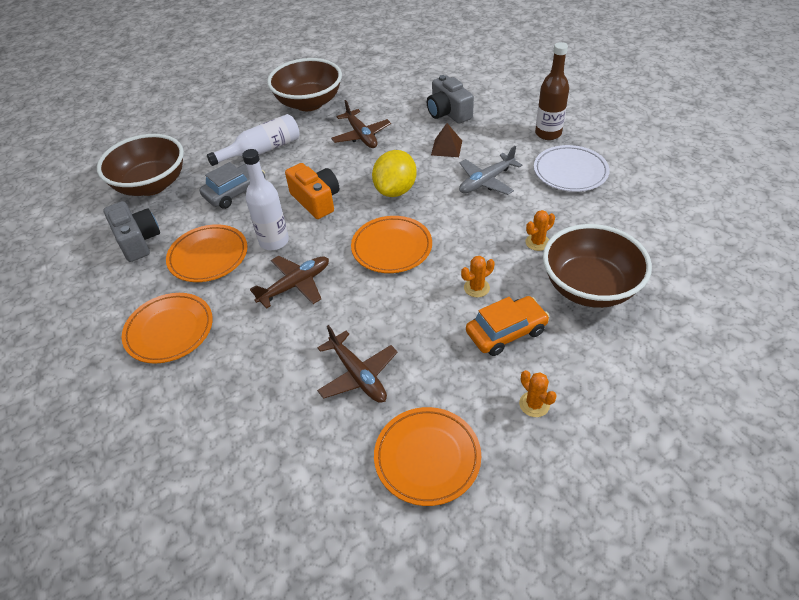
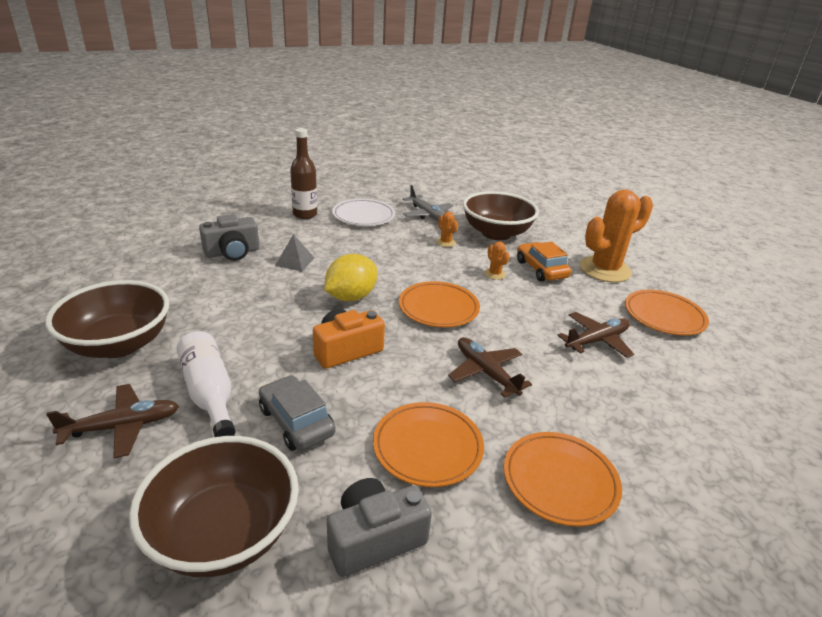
camera: 90 degrees left, 15 degrees down
white bottle [242,149,289,250] -> none
brown plane [331,100,391,148] -> brown plane moved to [46,384,179,458]
yellow lemon [372,150,417,197] -> yellow lemon turned 75 degrees counterclockwise [324,254,377,301]
brown pyramid [431,123,462,157] -> grey pyramid [275,234,314,271]
grey plane [459,146,522,195] -> grey plane moved to [403,185,454,221]
orange cactus [519,370,557,417] -> orange cactus [580,190,653,282], size x2.42

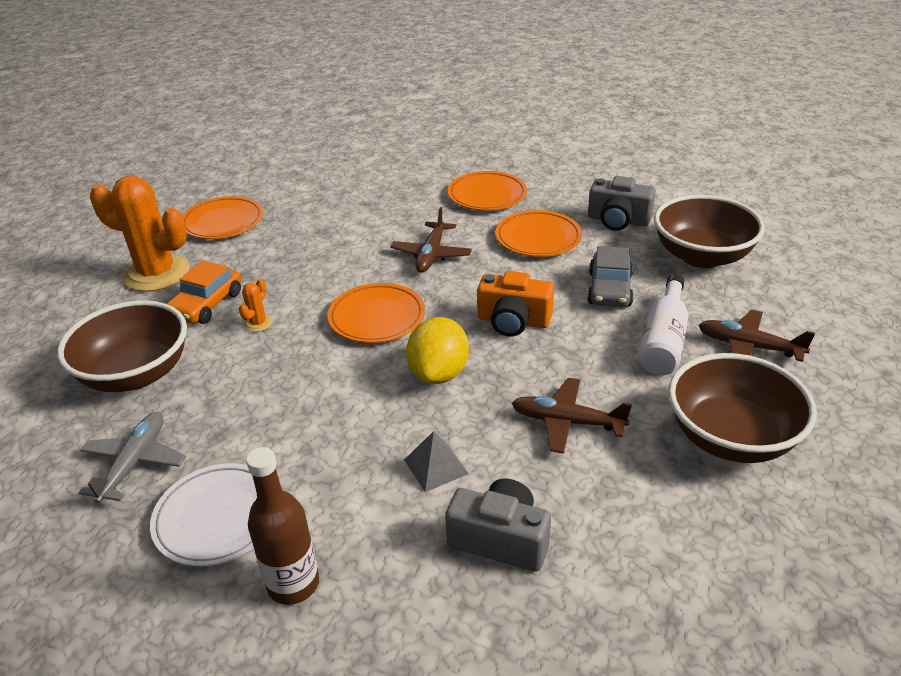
camera: 130 degrees left, 5 degrees up
yellow lemon [324,254,377,301] -> yellow lemon turned 75 degrees counterclockwise [406,317,469,384]
orange cactus [436,212,458,247] -> none
brown plane [557,312,634,358] -> brown plane moved to [511,378,632,454]

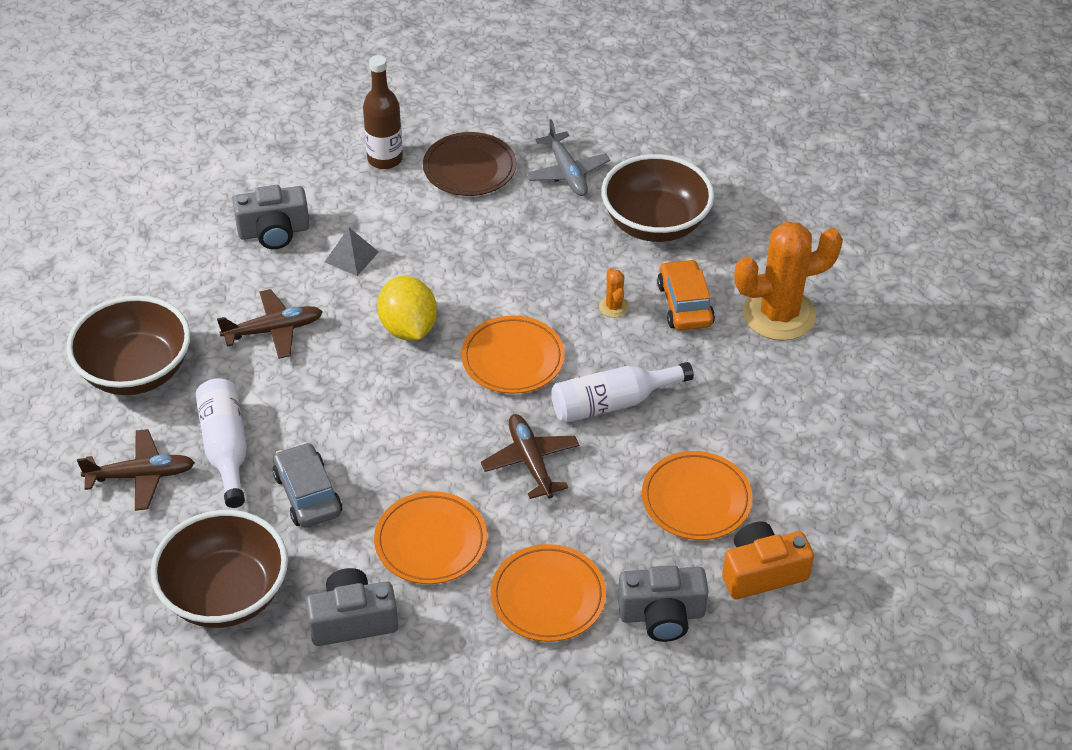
camera: 145 degrees right, 10 degrees up
white plate [150,463,257,566] -> brown plate [423,132,516,196]
orange plate [183,196,263,239] -> orange plate moved to [642,451,753,540]
orange camera [477,271,554,336] -> orange camera moved to [722,522,814,599]
none -> white bottle [551,362,694,423]
none -> grey camera [618,565,709,642]

